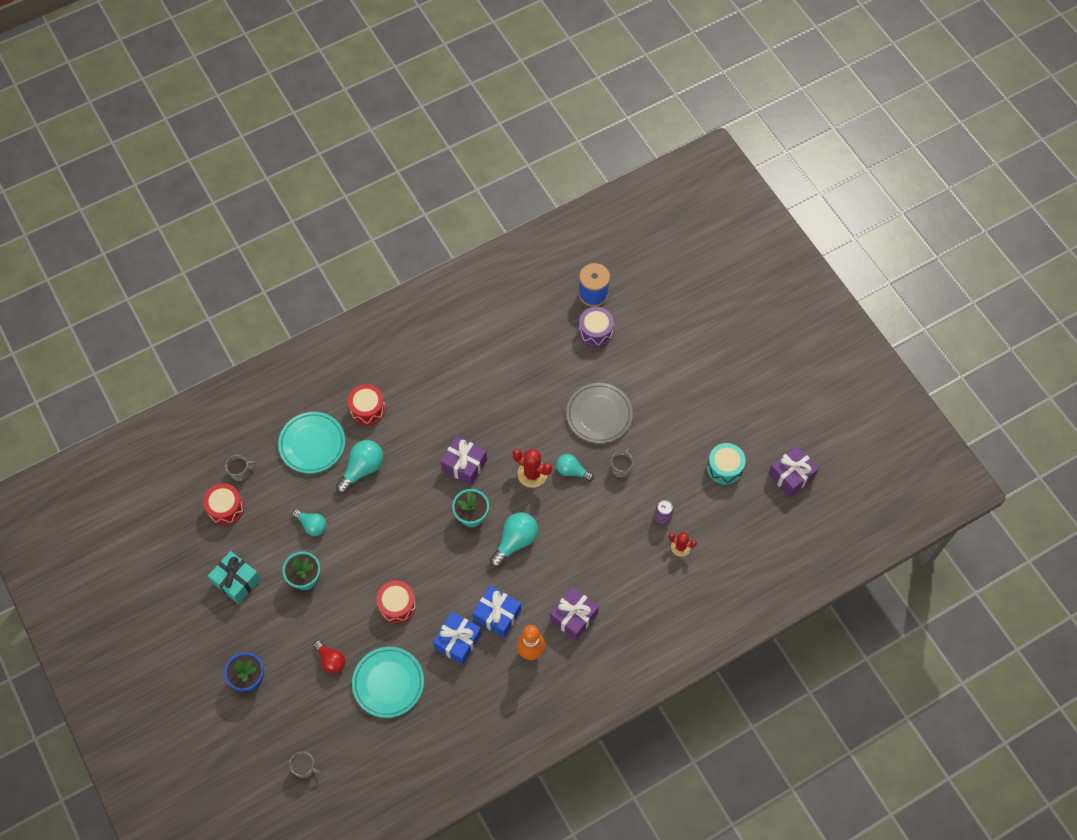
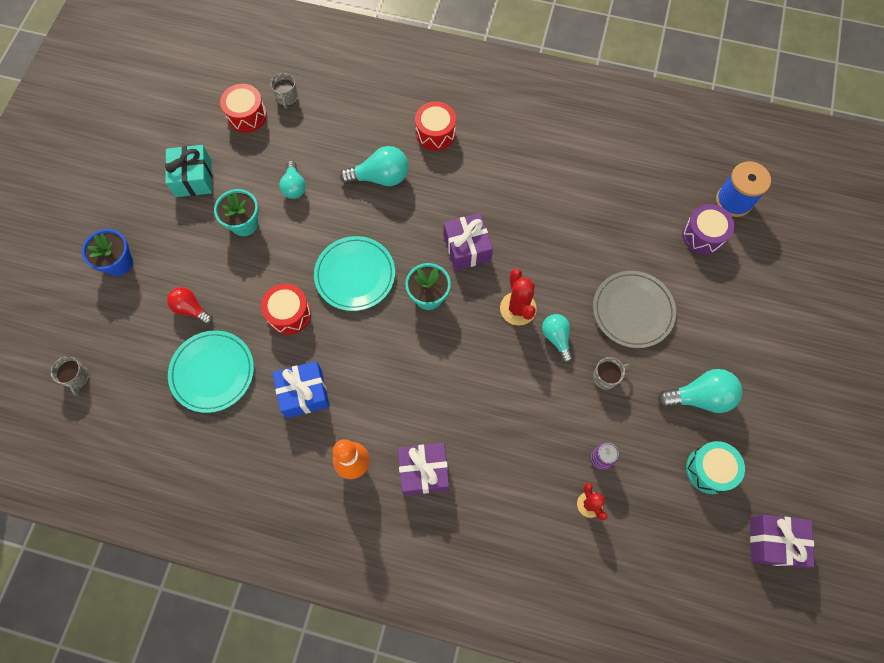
camera: 45 degrees right, 5 degrees up
grey mug [225,455,257,481] -> grey mug turned 60 degrees clockwise [270,73,298,109]
turquoise plate [278,412,345,473] -> turquoise plate moved to [314,236,395,311]
red light bulb [314,640,345,674] -> red light bulb turned 120 degrees clockwise [167,287,213,324]
blue gift [473,586,521,638] -> none
turquoise light bulb [490,512,538,568] -> turquoise light bulb moved to [658,369,742,413]

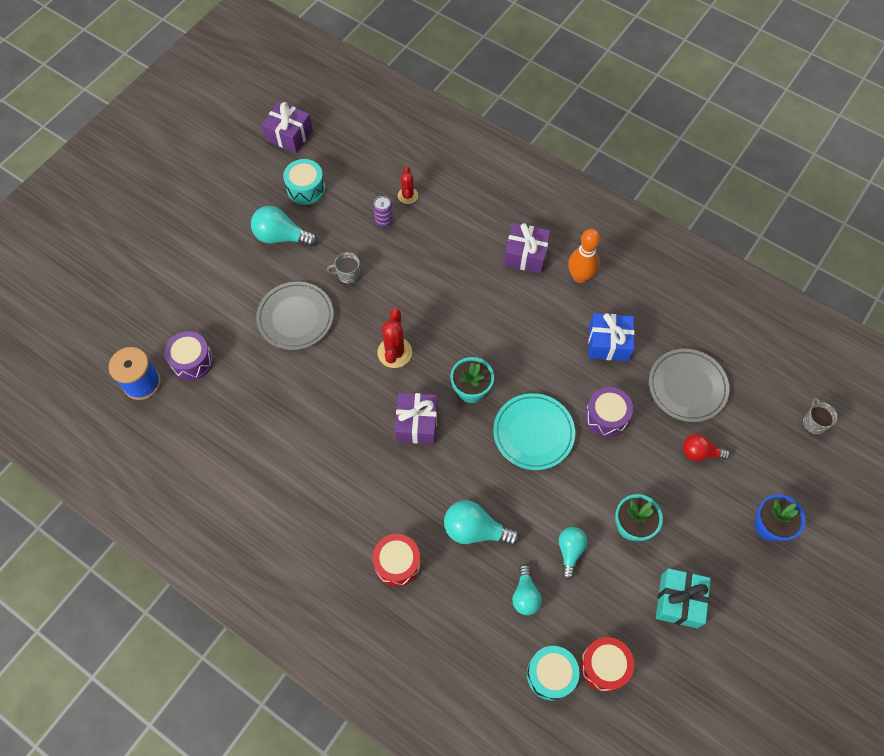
camera: 160 degrees left, 5 degrees down
red light bulb [167,287,213,324] -> red light bulb turned 135 degrees clockwise [683,434,730,461]
turquoise plate [168,330,254,413] -> grey plate [649,349,729,422]
red drum [261,283,311,335] -> purple drum [585,387,633,437]
grey mug [270,73,298,109] -> turquoise drum [527,646,580,701]
turquoise light bulb [542,314,573,363] -> turquoise light bulb moved to [512,564,542,615]

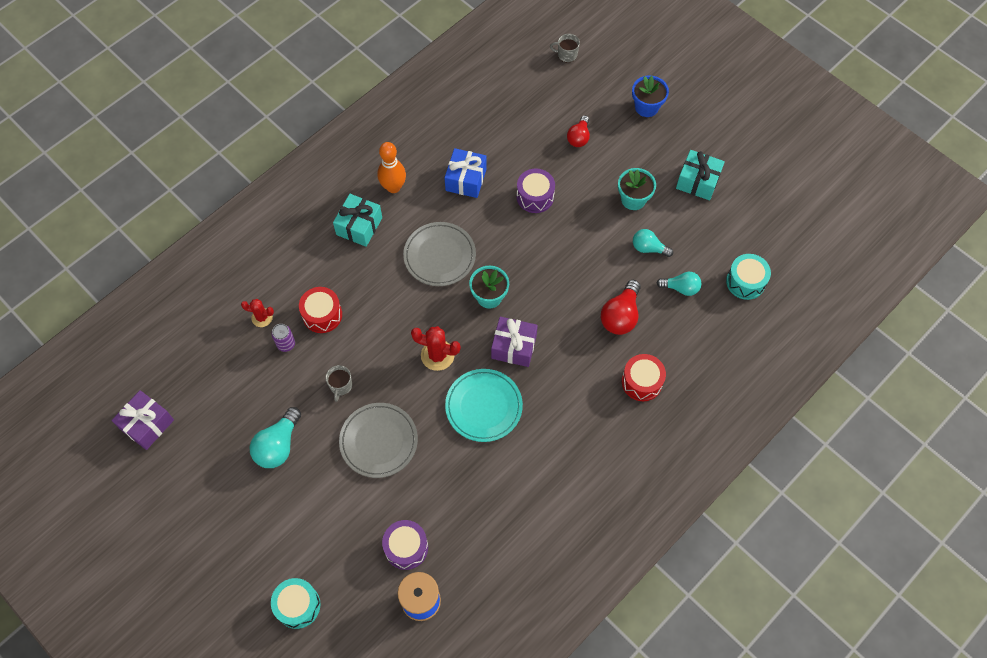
camera: 80 degrees left, 0 degrees up
turquoise drum [283,159,325,205] -> turquoise drum moved to [271,578,321,629]
turquoise light bulb [444,500,520,546] -> red light bulb [601,280,641,335]
turquoise plate [493,393,575,470] -> turquoise plate moved to [445,369,523,442]
purple gift [504,223,551,273] -> turquoise gift [333,194,382,247]
red drum [580,637,634,692] -> red drum moved to [299,287,342,333]
grey plate [649,349,729,422] -> grey plate moved to [403,222,476,286]

